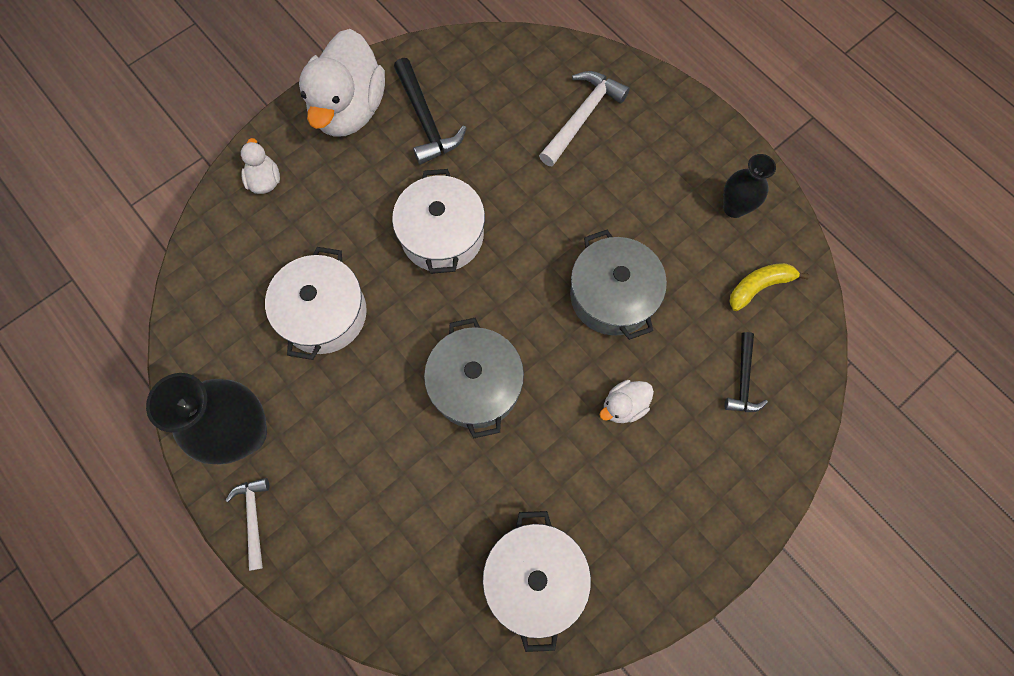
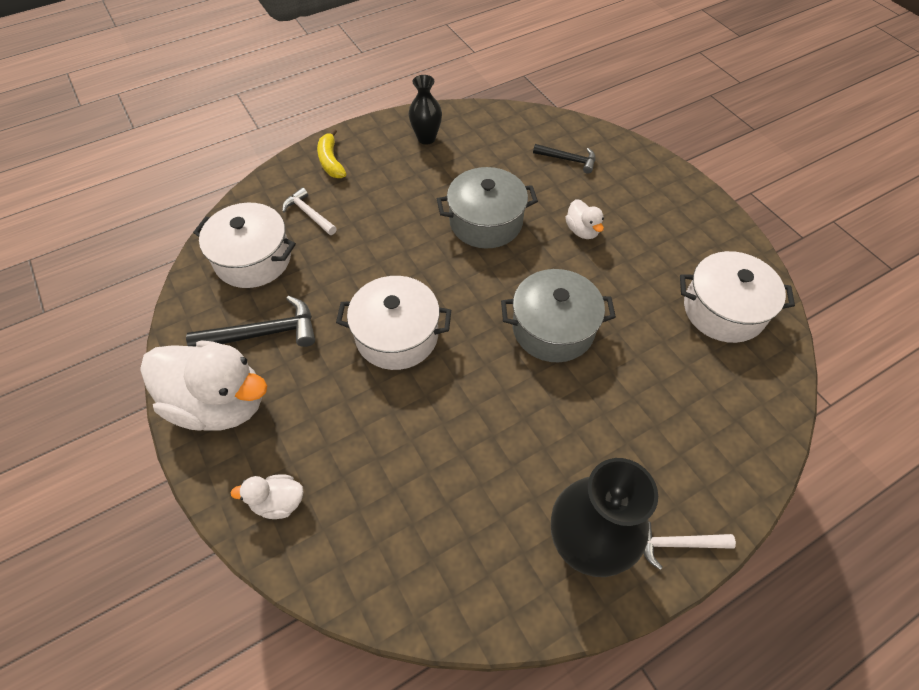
camera: 80 degrees left, 15 degrees down
white pot [265,247,367,360] -> white pot moved to [193,203,296,288]
white hammer [539,71,630,166] -> white hammer [282,187,337,235], size x0.63
yellow banana [729,263,809,311] -> yellow banana moved to [317,129,346,178]

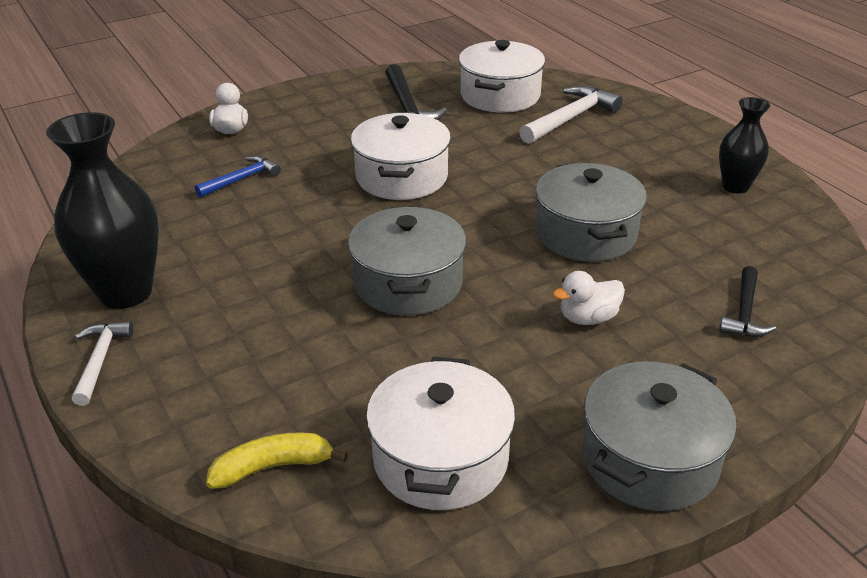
camera: 90 degrees right, 20 degrees down
white duck [140,340,267,431] -> none
white hammer [282,187,337,235] -> white hammer [519,86,623,144], size x1.58
yellow banana [317,129,346,178] -> yellow banana moved to [206,433,348,489]
none -> blue hammer [195,155,281,198]
none -> grey pot [582,362,737,511]

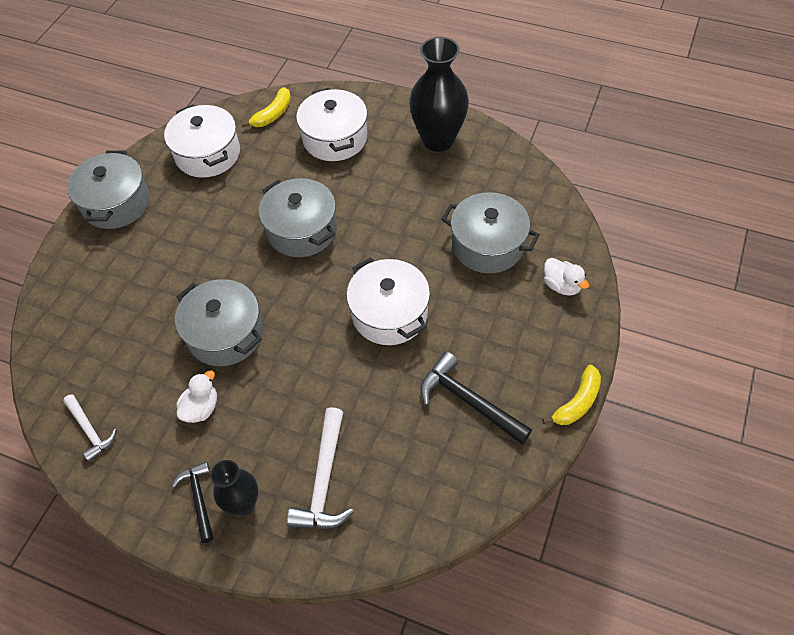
camera: 145 degrees right, 20 degrees up
white hammer [72,321,133,406] -> white hammer moved to [63,394,117,462]
blue hammer [195,155,281,198] -> grey pot [441,192,540,273]
white pot [459,40,545,113] -> white pot moved to [296,87,367,161]
white duck [553,271,625,325] -> white duck moved to [176,370,217,423]
black vase [719,97,770,194] -> black vase moved to [211,460,258,515]
black hammer [719,266,776,337] -> black hammer moved to [172,462,214,543]
none -> yellow banana [542,365,601,425]

